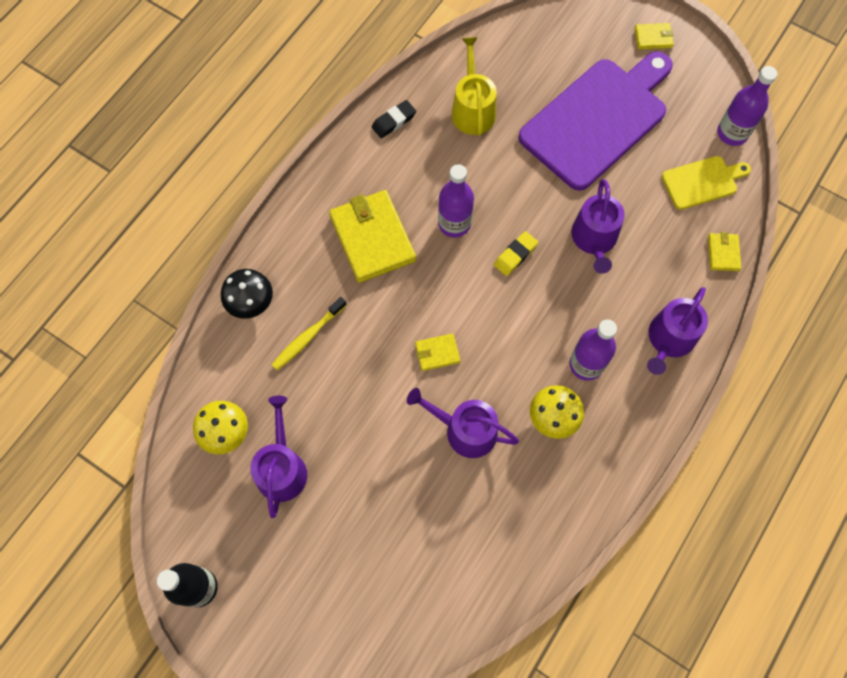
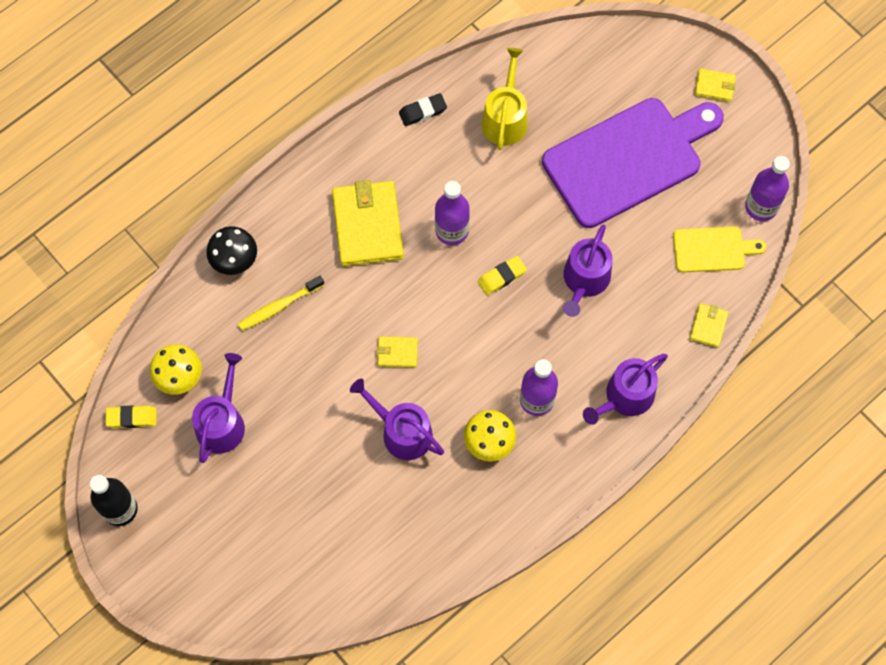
camera: 15 degrees right, 0 degrees up
none -> yellow eraser [106,405,157,428]

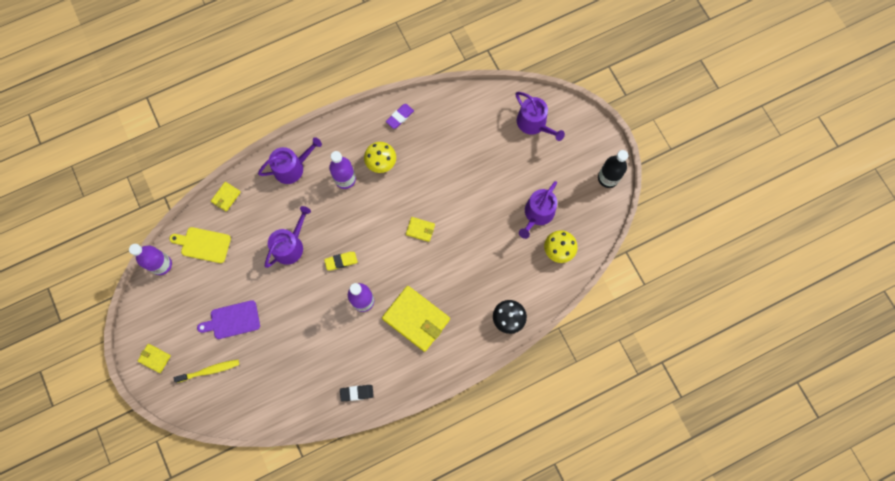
camera: 165 degrees left, 5 degrees up
yellow eraser [106,405,157,428] -> none
yellow toothbrush [238,276,324,330] -> yellow toothbrush moved to [174,360,239,383]
yellow wallet [332,180,404,266] -> yellow wallet turned 60 degrees counterclockwise [382,286,450,352]
purple watering can [350,379,444,460] -> purple watering can moved to [516,92,565,141]
yellow watering can [482,48,528,150] -> none
purple cutting board [542,98,724,228] -> purple cutting board [197,300,260,339], size x0.48
none -> purple eraser [386,104,414,129]

